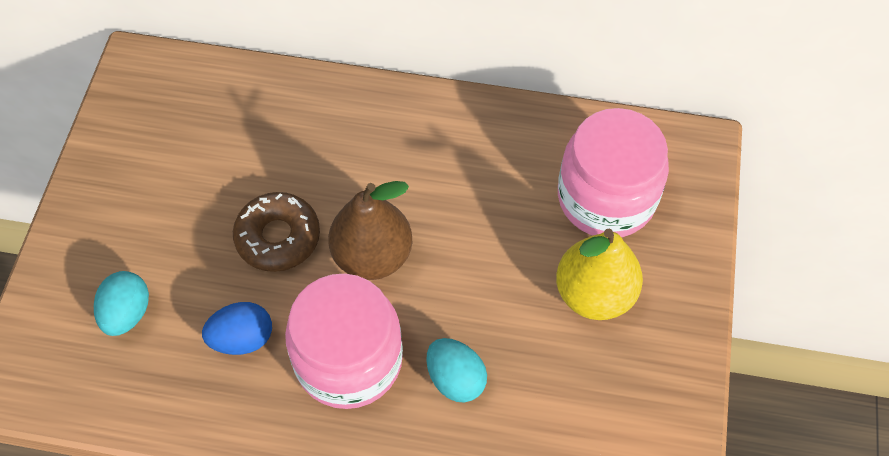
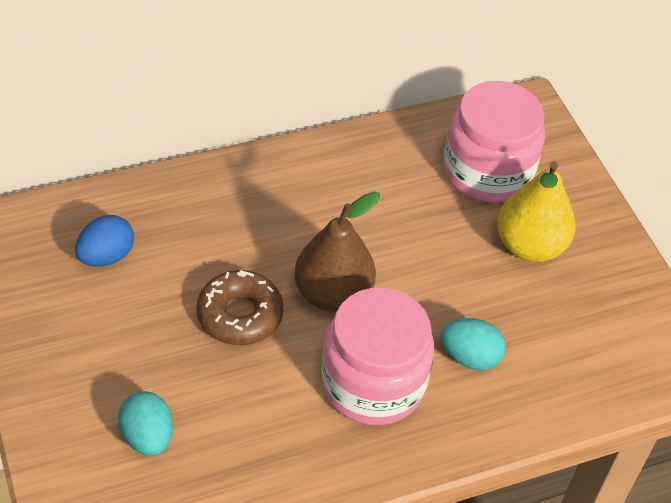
camera: 35 degrees left, 10 degrees down
blue egg [202,302,272,355] -> blue egg moved to [75,215,134,267]

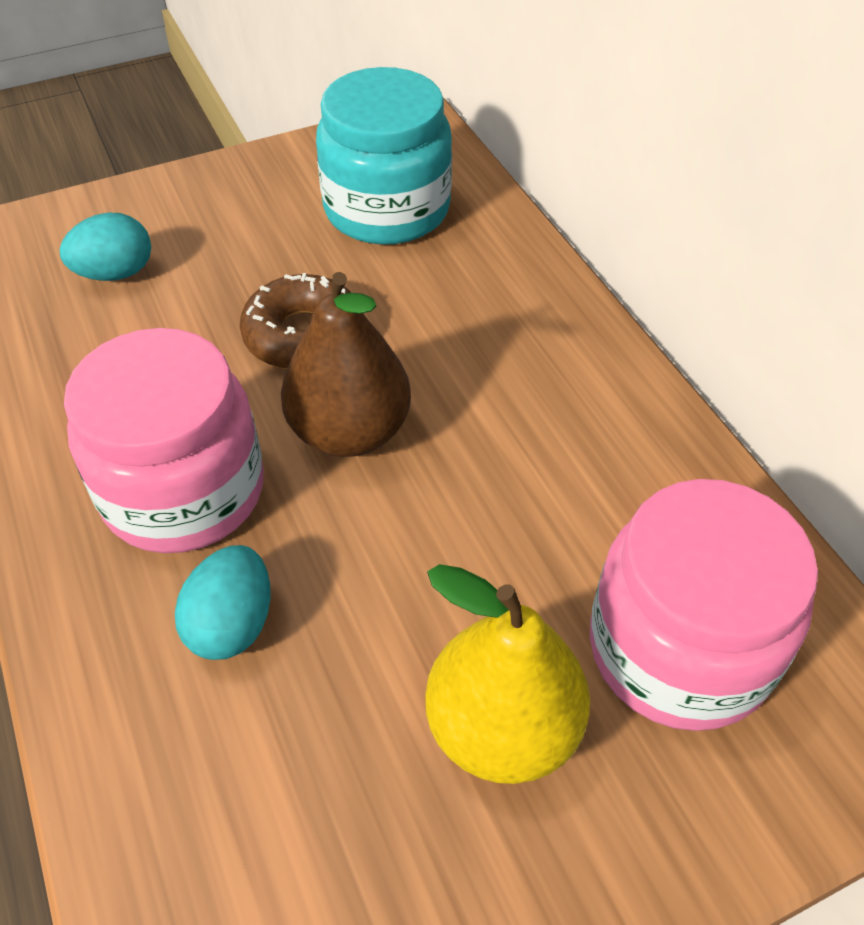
camera: 90 degrees right, 0 degrees up
blue egg [75,215,134,267] -> turquoise jar [316,67,452,245]

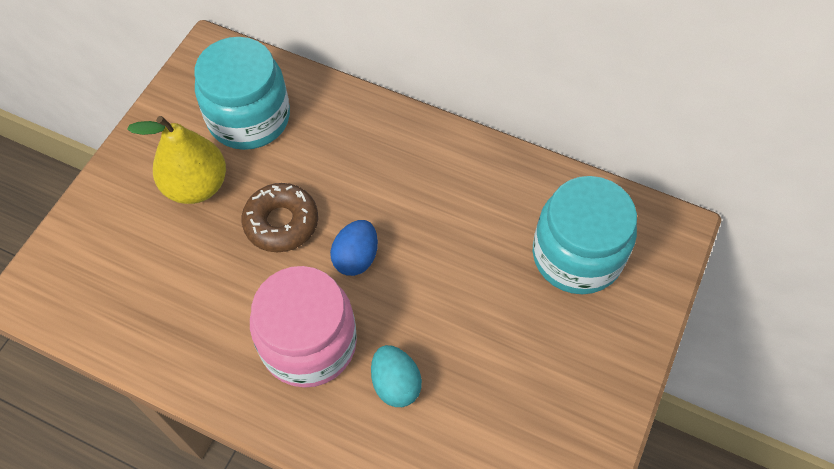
camera: 40 degrees left, 10 degrees up
turquoise egg [59,212,151,281] -> none
brown pear [281,272,411,457] -> blue egg [330,220,378,276]
yellow pear [425,564,590,784] -> yellow pear moved to [127,116,226,204]
pink jar [590,479,818,731] -> turquoise jar [533,176,637,294]

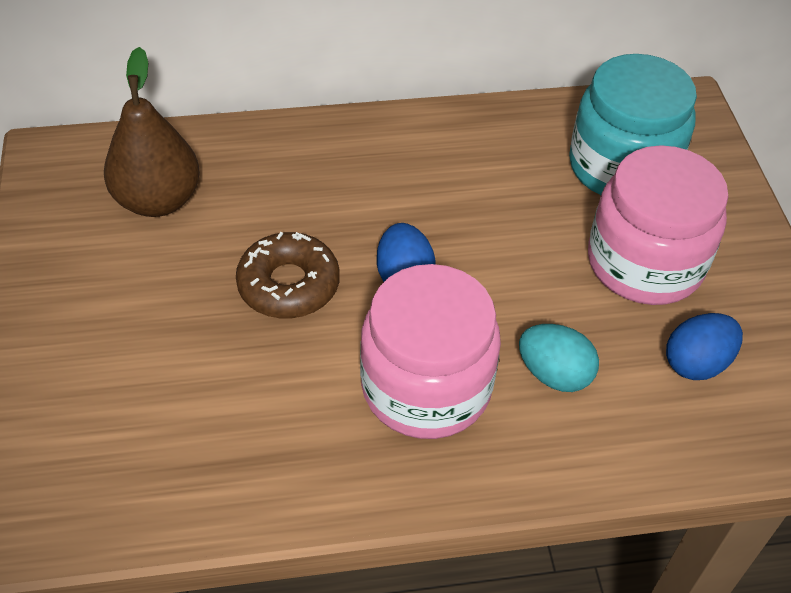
camera: 35 degrees left, 10 degrees down
yellow pear [127,116,226,204] -> none
turquoise jar [194,37,290,150] -> brown pear [104,47,200,217]
none -> pink jar [588,145,729,305]
none -> blue egg [666,313,743,380]

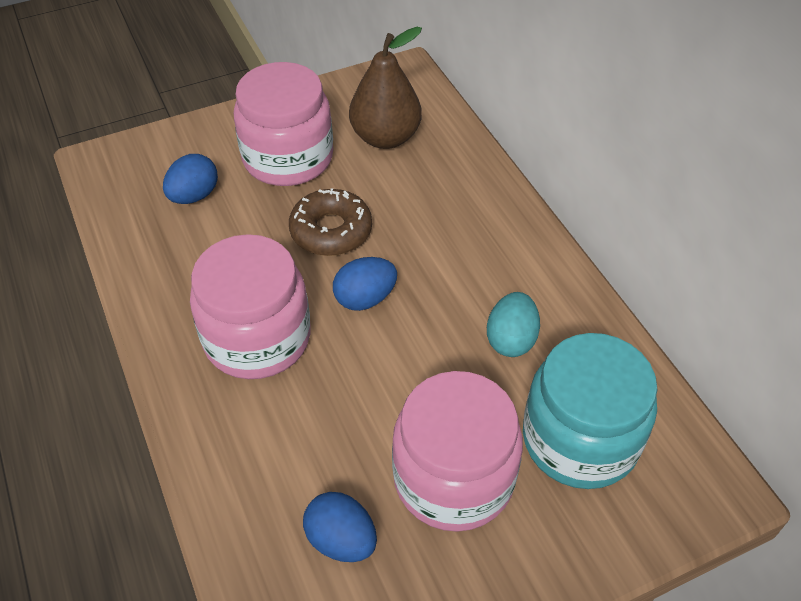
camera: 75 degrees right, 0 degrees up
turquoise egg [519,324,599,392] -> turquoise egg moved to [487,292,540,357]
none -> blue egg [163,154,218,204]
none -> pink jar [234,62,333,186]

